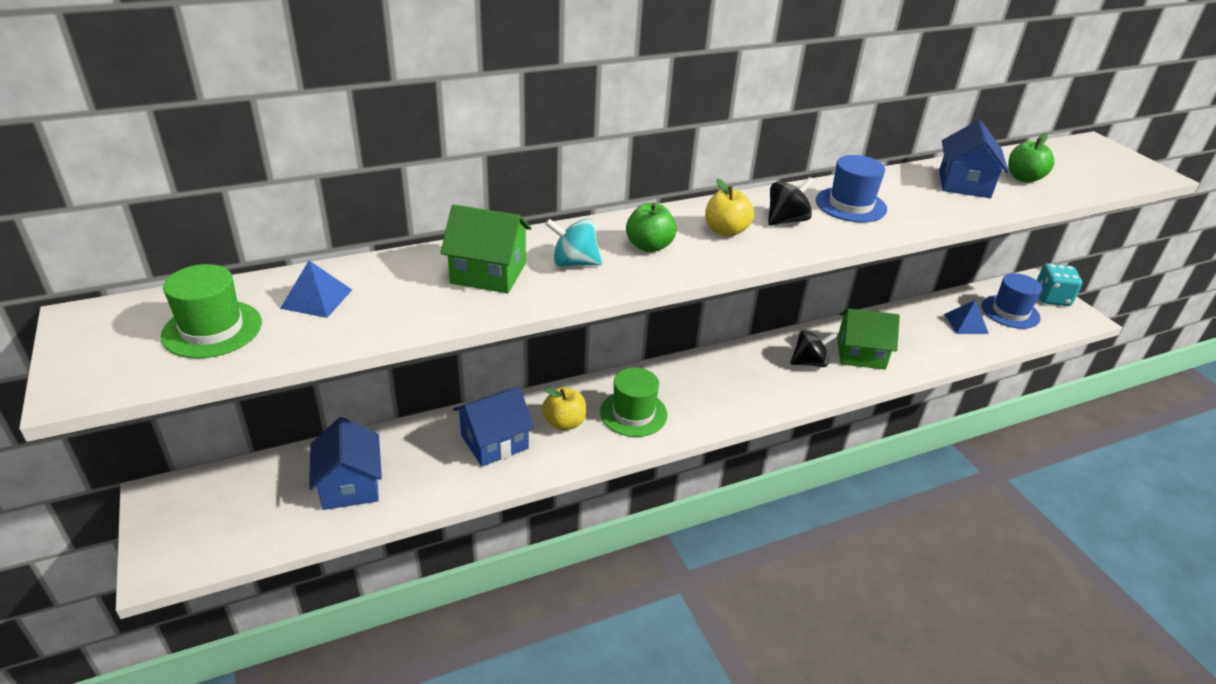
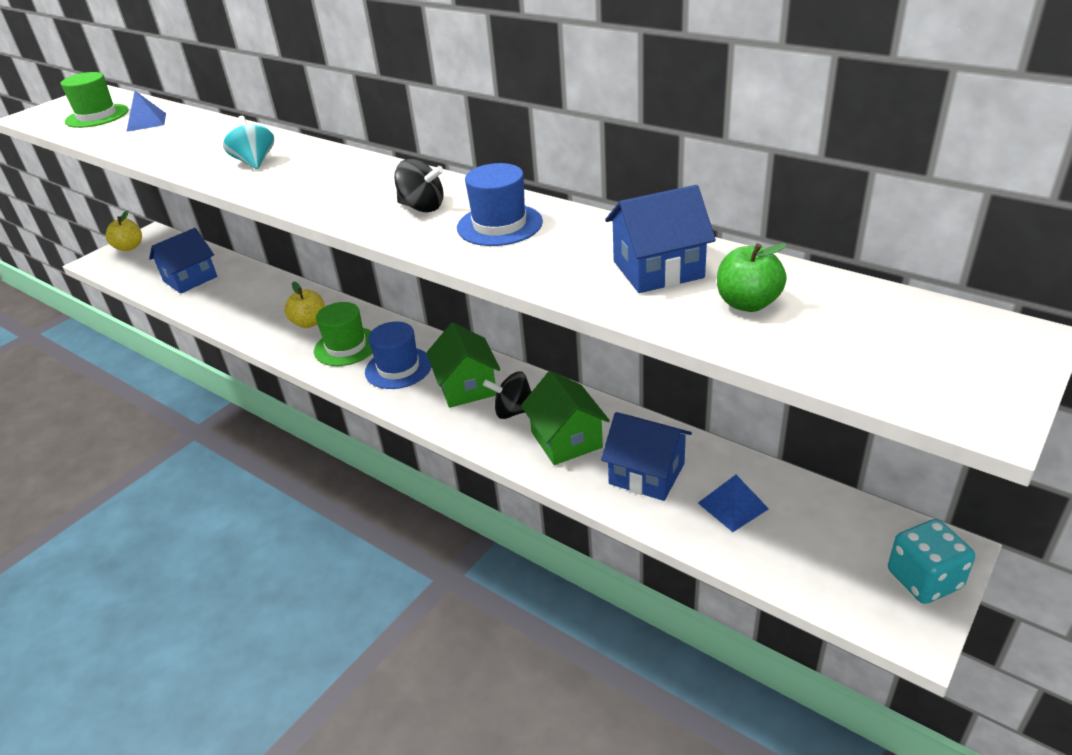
camera: 65 degrees right, 0 degrees up
green house [440,204,532,294] -> green house moved to [426,323,500,408]
blue house [453,387,535,466] -> blue house moved to [601,412,692,501]
green apple [626,202,677,252] -> none
yellow apple [705,178,754,237] -> yellow apple moved to [106,210,142,251]
black spinning top [790,330,837,367] -> black spinning top turned 135 degrees clockwise [483,372,532,419]
blue hat [982,273,1042,329] -> blue hat moved to [365,322,431,389]

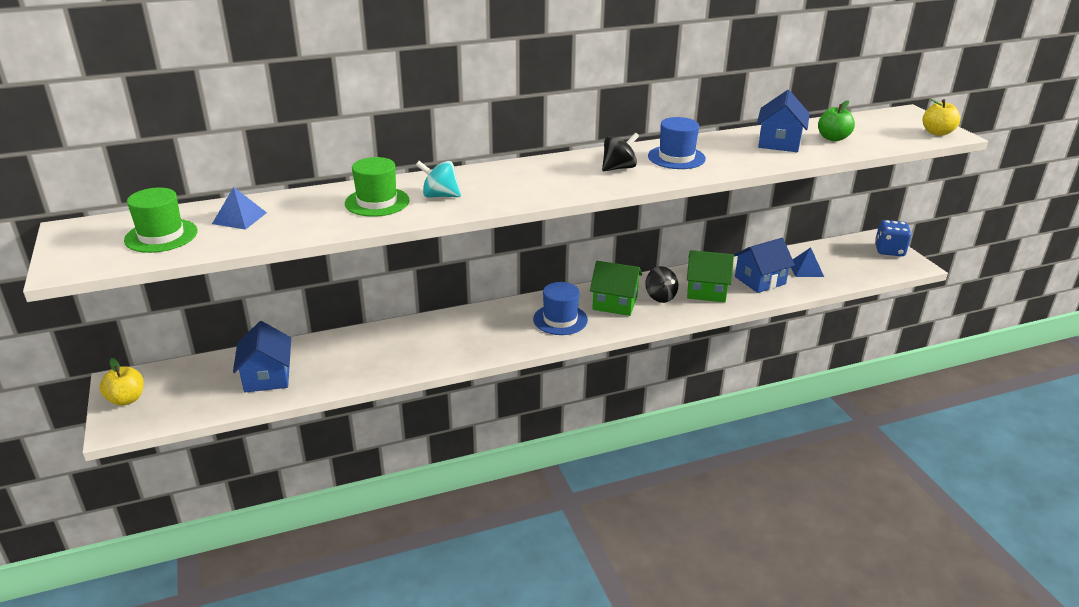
camera: 60 degrees left, 5 degrees down
yellow apple [284,282,325,328] -> yellow apple moved to [923,99,960,136]
green hat [314,302,373,366] -> green hat moved to [345,157,409,217]
black spinning top [483,372,532,419] -> black spinning top turned 60 degrees counterclockwise [645,266,678,303]
turquoise dice [888,519,975,604] -> blue dice [875,220,911,256]

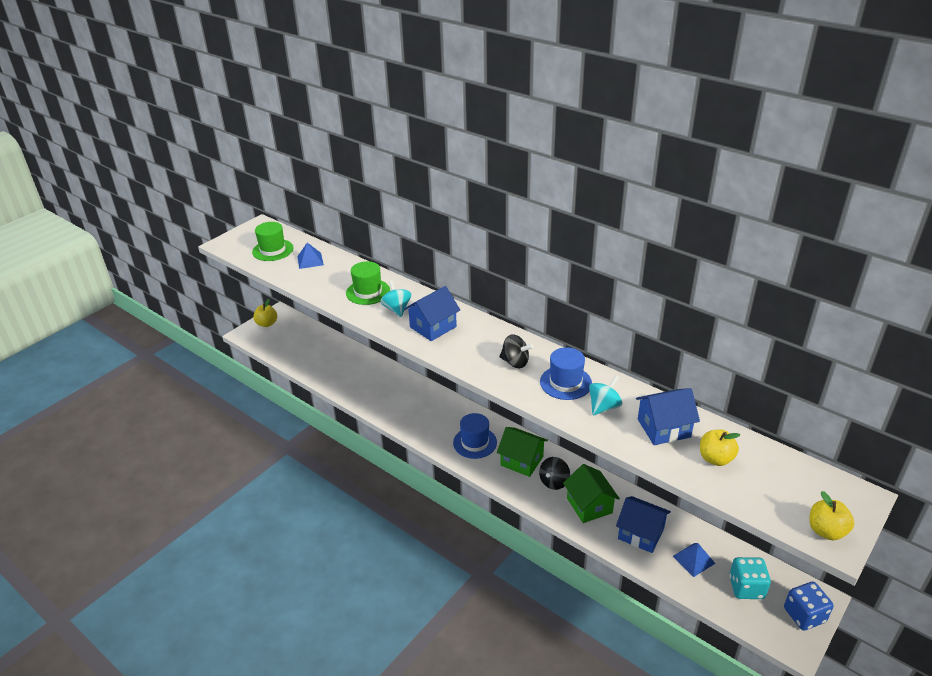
camera: 60 degrees right, 5 degrees up
blue house [233,321,291,393] -> blue house moved to [404,286,460,341]
green house [590,261,642,316] -> green house turned 45 degrees counterclockwise [497,427,548,477]
green apple [818,101,855,141] -> yellow apple [700,430,740,466]
none -> turquoise spinning top [589,375,623,415]
none -> turquoise dice [729,557,771,599]

